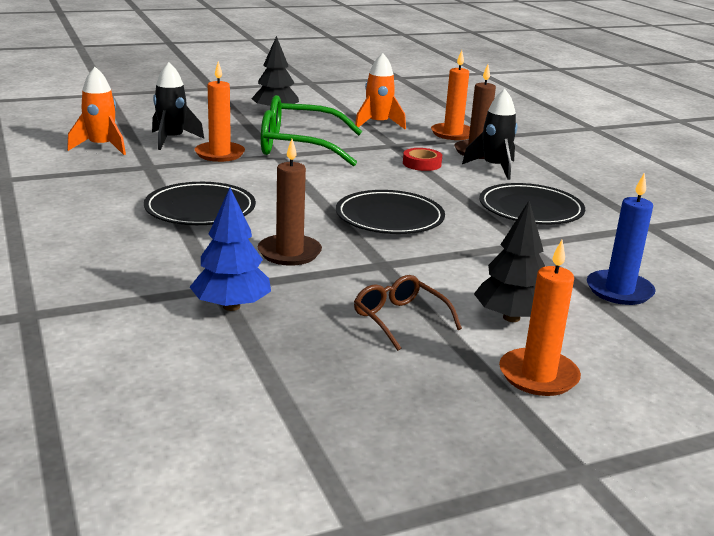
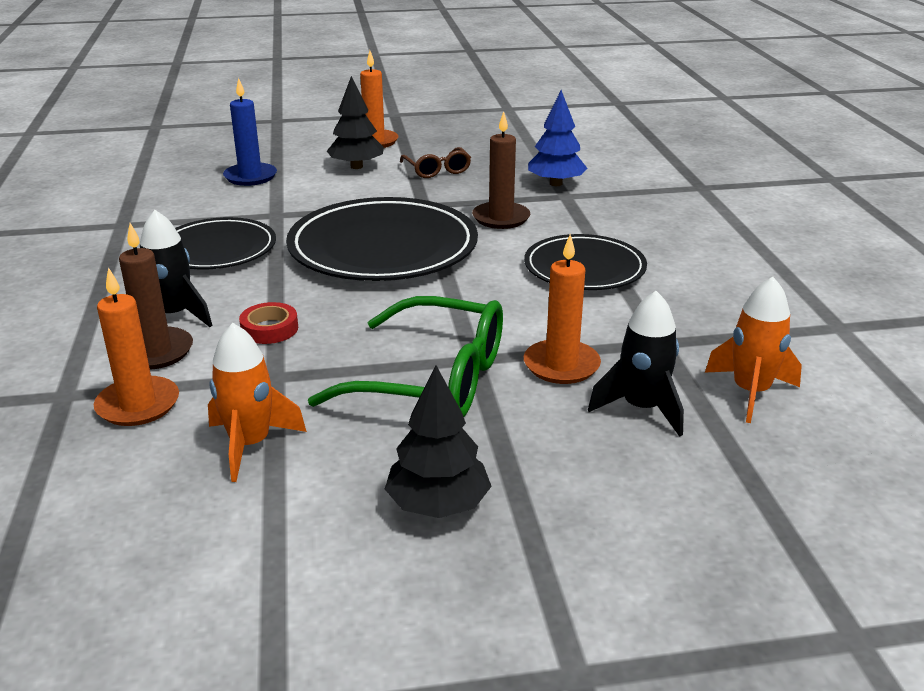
camera: 165 degrees left, 5 degrees up
black plate [336,190,445,234] -> black plate [286,197,478,281], size x1.62

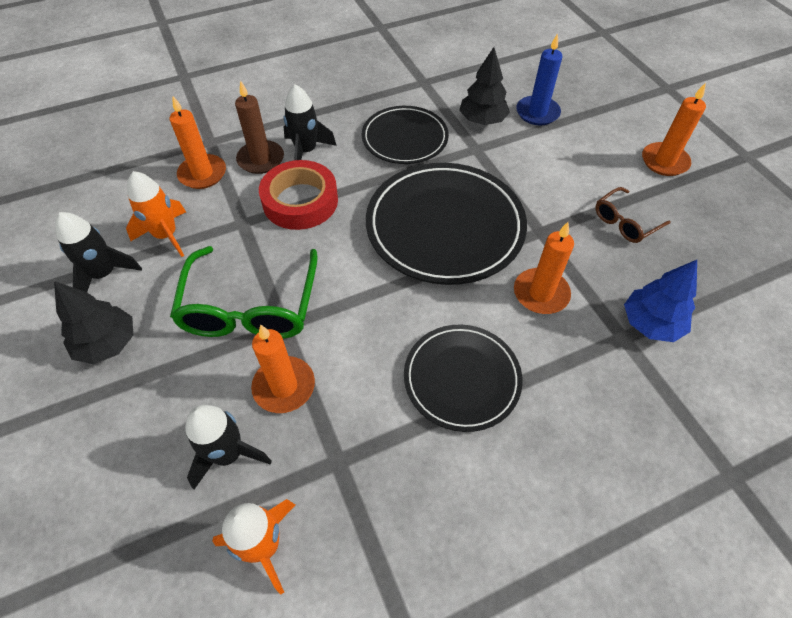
camera: 75 degrees right, 25 degrees up
red tape [239,302,298,344] -> red tape [259,160,338,230], size x1.91
black tree [327,76,384,169] -> black tree moved to [459,47,510,125]
brown candle [472,112,530,229] -> orange candle [514,222,574,314]
none -> black rocket [55,212,142,292]

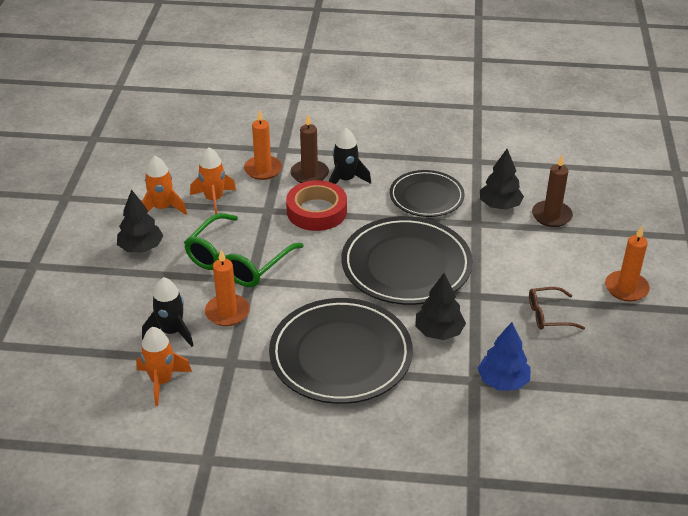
camera: 30 degrees right, 15 degrees down
black rocket [55,212,142,292] -> orange rocket [142,156,187,215]
black plate [404,324,523,432] -> black plate [269,298,413,404], size x1.62
orange candle [514,222,574,314] -> black tree [415,273,466,340]
blue candle [516,33,562,125] -> brown candle [532,155,573,227]

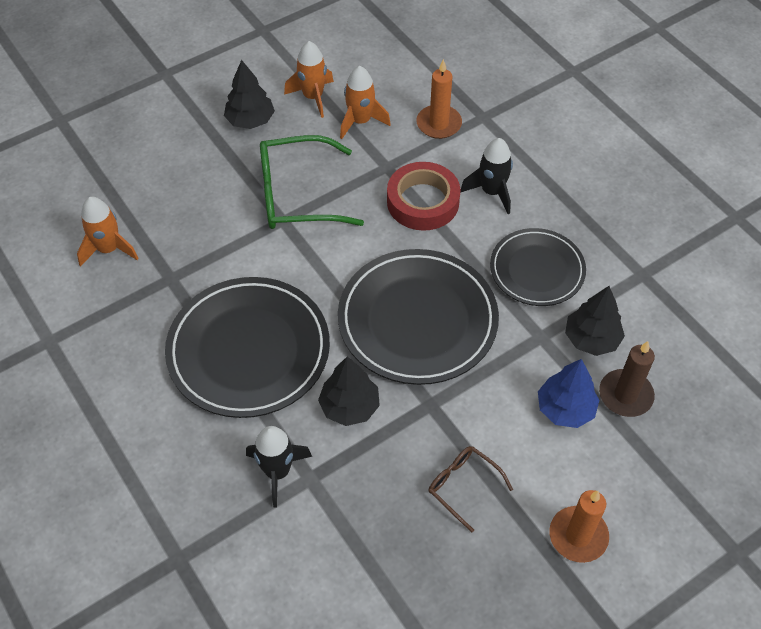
camera: 50 degrees right, 15 degrees up
black rocket [142,277,194,347] -> black rocket moved to [246,426,312,508]
orange candle [205,250,250,326] -> none
brown candle [290,114,329,183] -> none
blue tree [478,322,531,391] -> blue tree moved to [538,359,599,428]

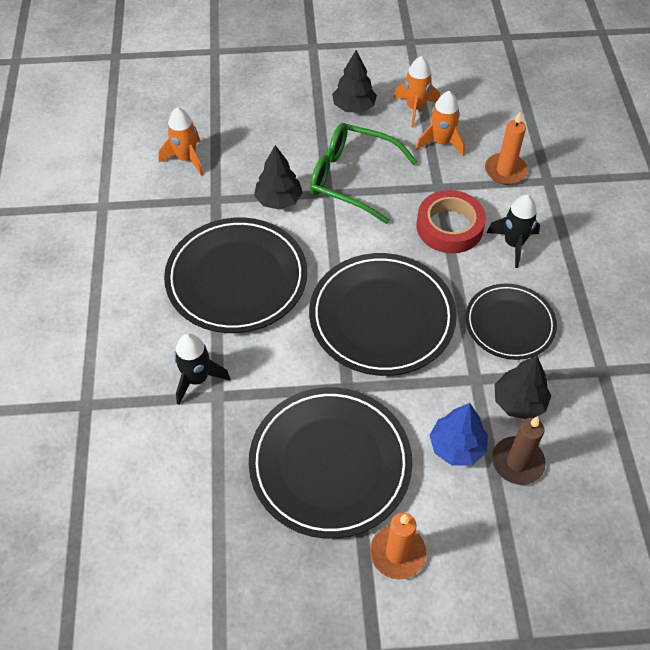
camera: 30 degrees right, 0 degrees up
black tree [318,357,380,426] -> black tree moved to [254,145,303,210]
brown glasses [428,446,513,532] -> black plate [249,387,413,539]

